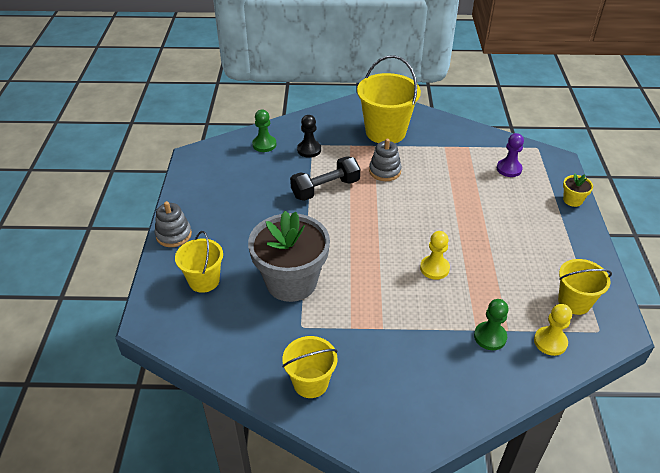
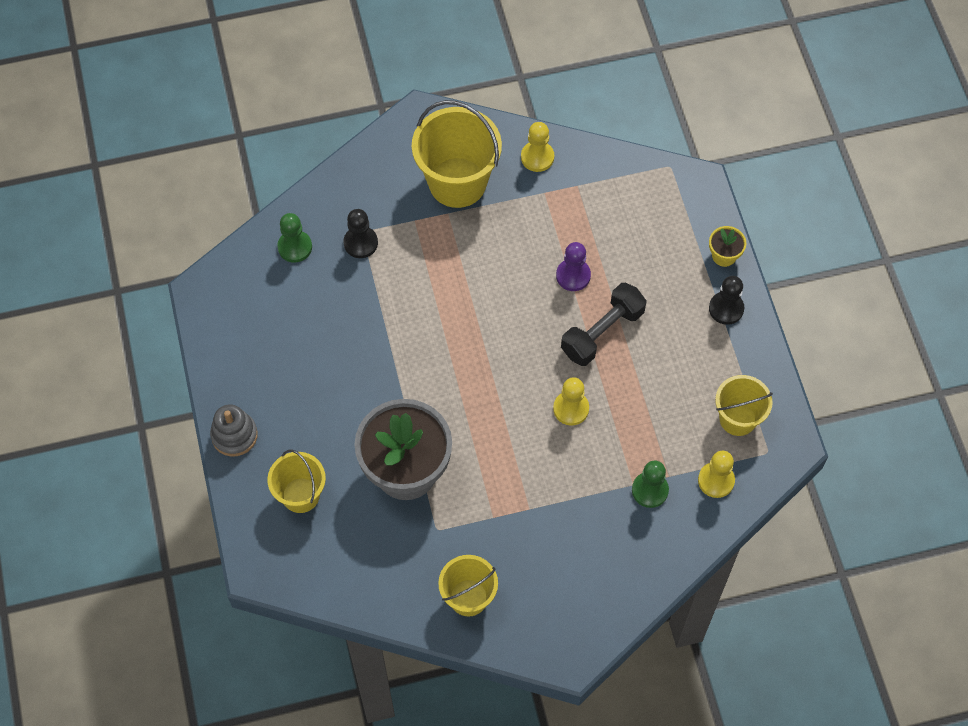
camera: 15 degrees left, 20 degrees up
black dumbbell [290,156,360,201] -> black dumbbell moved to [561,283,647,366]
grey stacking toy [369,139,402,181] -> none
purple pawn [497,133,524,177] -> purple pawn moved to [556,242,591,291]
none -> yellow pawn [521,122,554,172]
none -> black pawn [709,276,744,325]

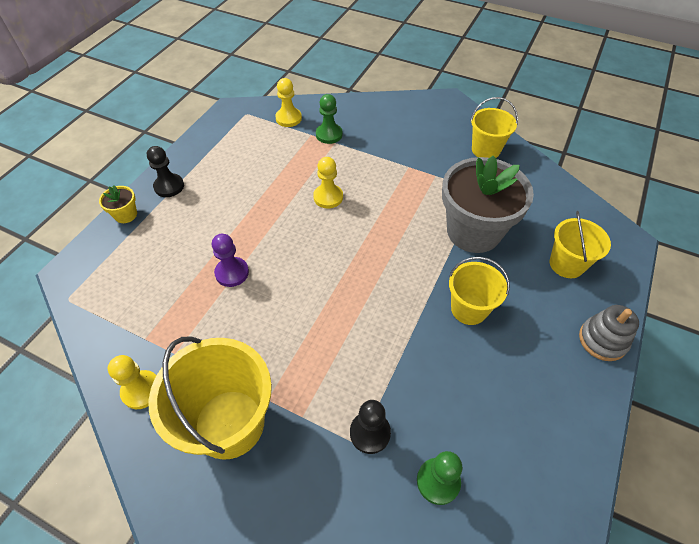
camera: 140 degrees left, 10 degrees down
black dumbbell [561,283,647,366] -> none
yellow bucket [715,375,773,436] -> yellow bucket moved to [449,257,510,325]

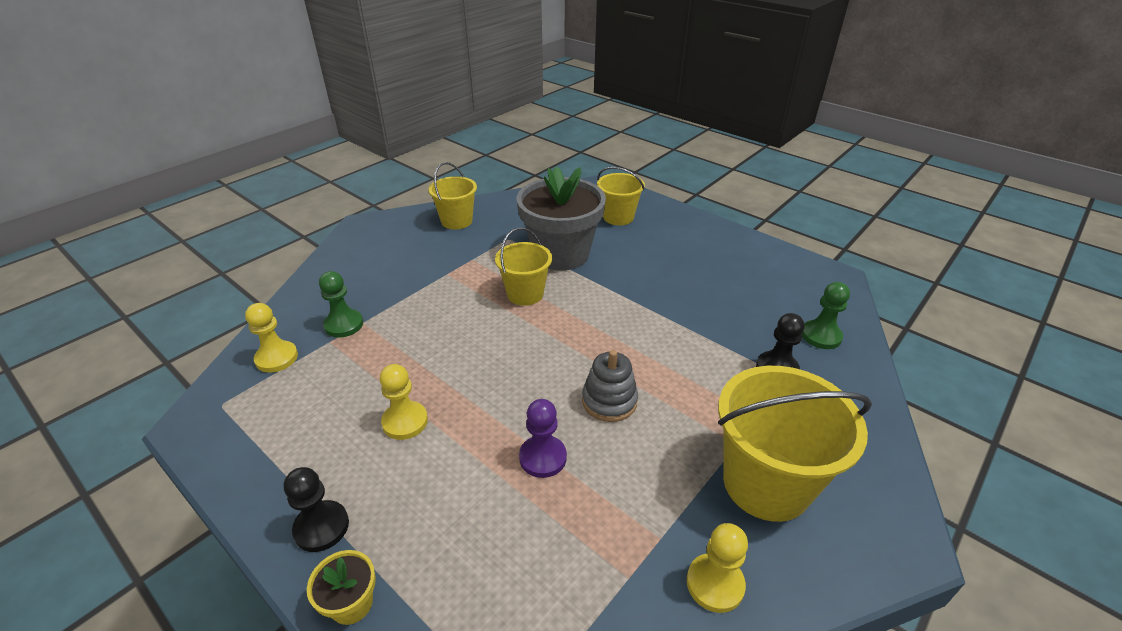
camera: 75 degrees left, 15 degrees down
yellow pawn [313,157,343,208] -> yellow pawn moved to [380,364,428,440]
yellow bucket [449,257,510,325] -> yellow bucket moved to [495,228,552,306]
grey stacking toy [579,305,639,361] -> grey stacking toy moved to [582,350,638,422]

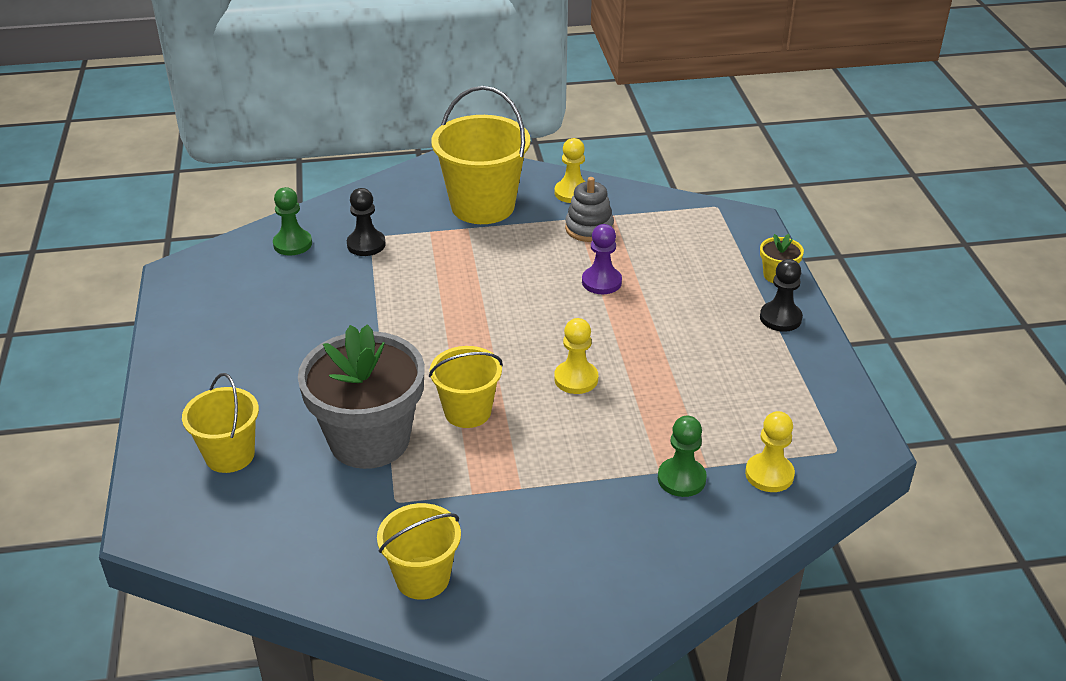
camera: 140 degrees left, 0 degrees up
yellow pawn [380,364,428,440] -> yellow pawn moved to [554,318,598,394]
grey stacking toy [582,350,638,422] -> grey stacking toy moved to [565,177,614,242]

